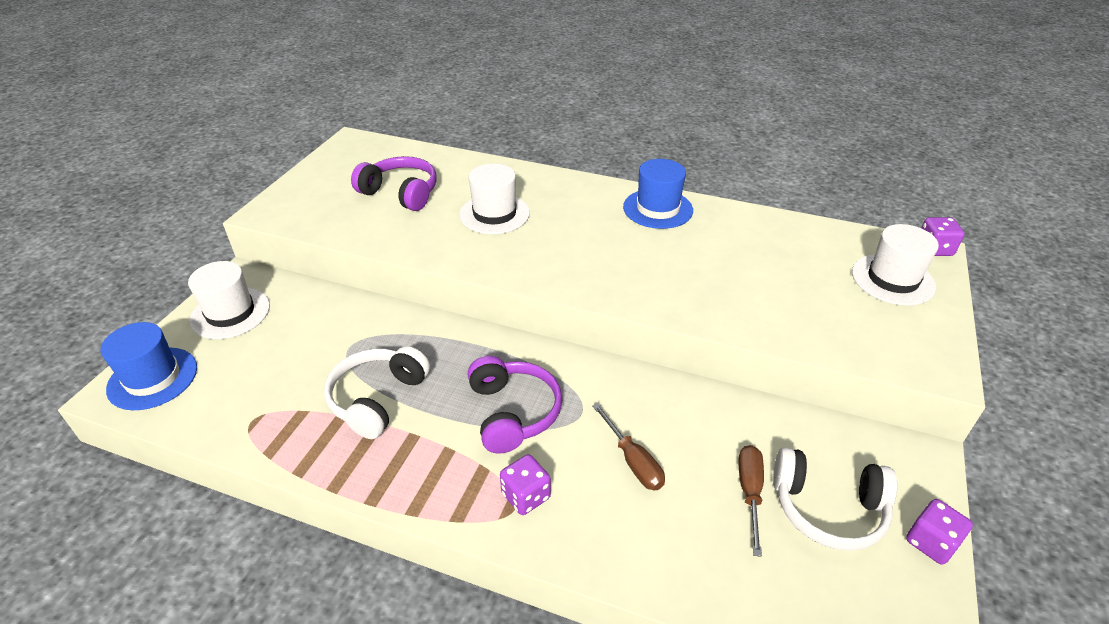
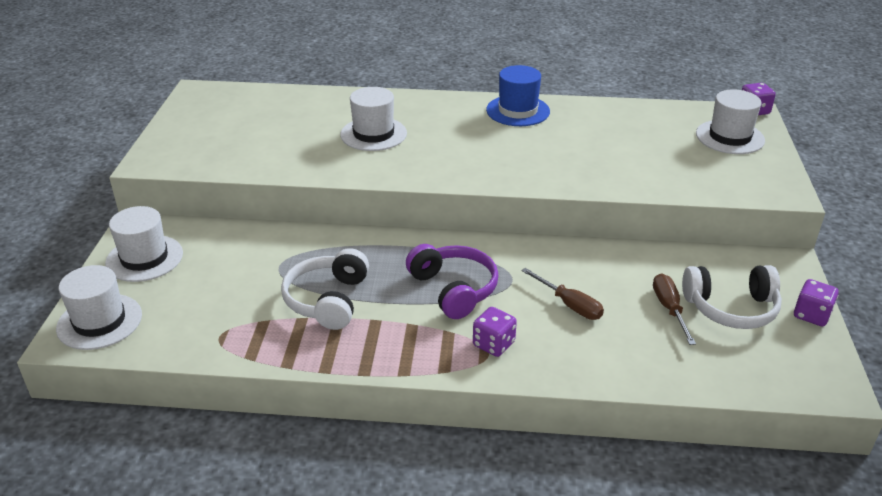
camera: 15 degrees left, 5 degrees down
blue hat [101,322,197,410] -> white hat [56,265,142,350]
purple headphones [351,156,437,211] -> none

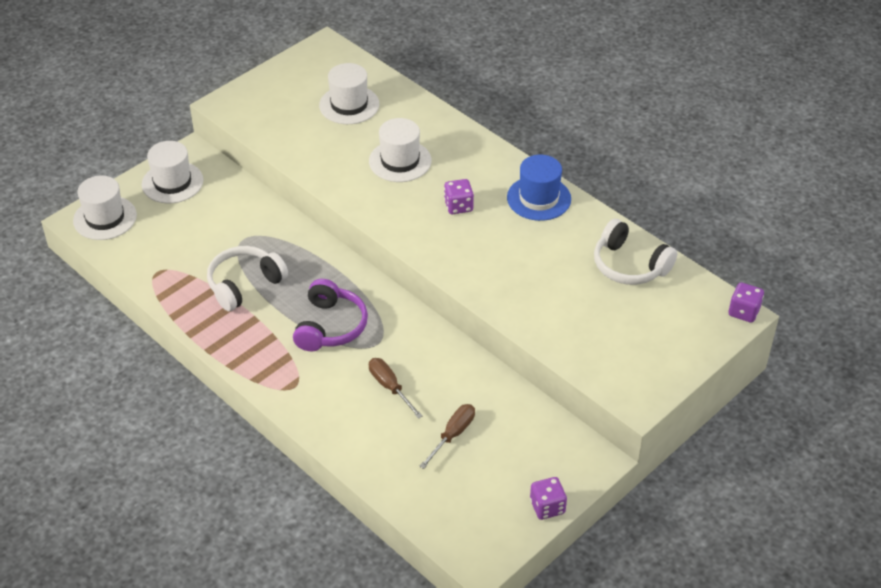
camera: 40 degrees right, 10 degrees up
purple dice [473,307,517,357] -> purple dice moved to [444,179,474,214]
brown screwdriver [522,268,604,320] -> brown screwdriver turned 150 degrees clockwise [369,358,423,419]
white headphones [682,265,782,329] -> white headphones moved to [594,219,677,285]
white hat [696,89,765,154] -> white hat moved to [319,63,379,124]

